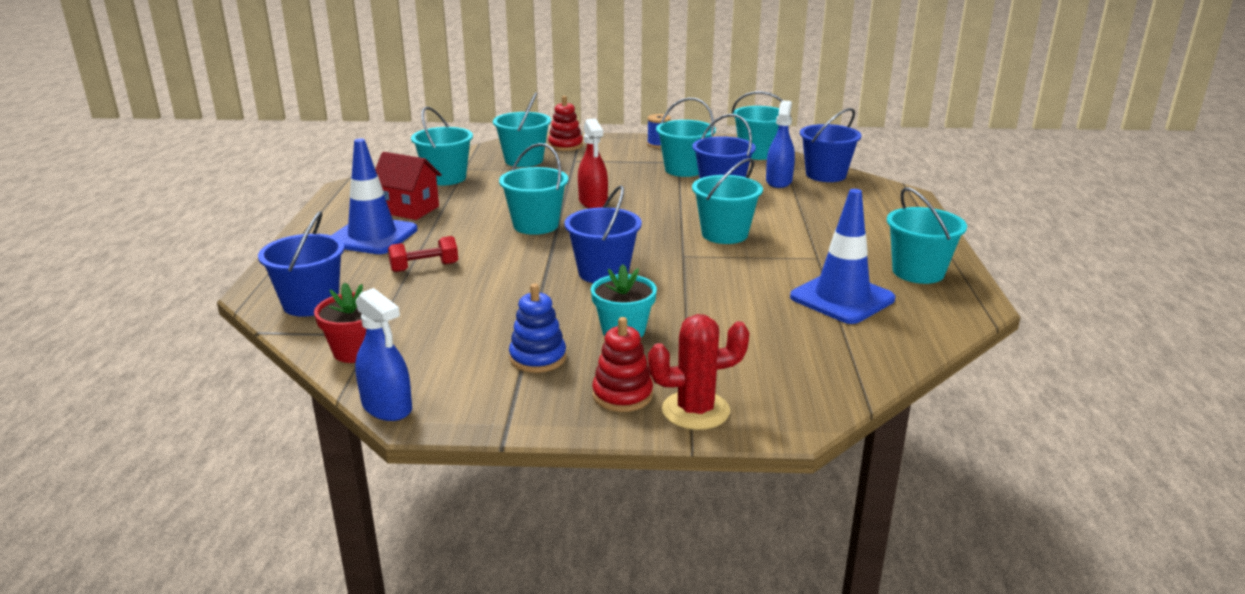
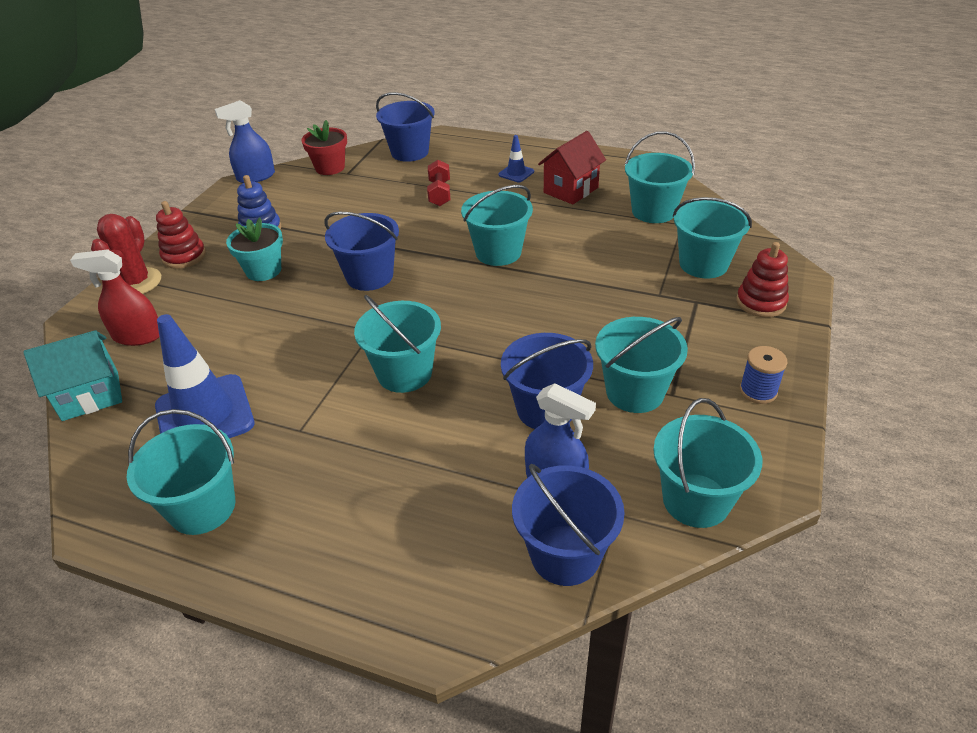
camera: 110 degrees right, 15 degrees up
blue traffic cone [331,139,417,254] -> blue traffic cone [498,135,534,182], size x0.47
red spray bottle [578,118,608,208] -> red spray bottle moved to [70,249,160,346]
none -> turquoise house [23,330,122,421]

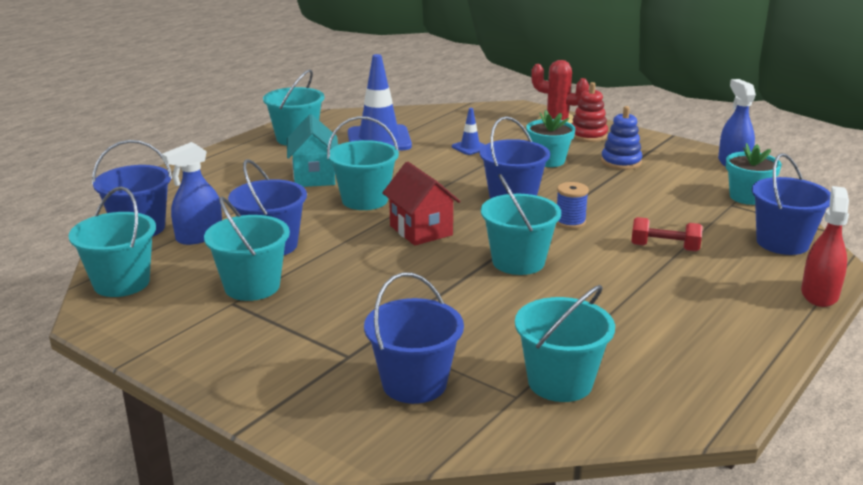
camera: 105 degrees right, 15 degrees down
turquoise house [23,330,122,421] -> turquoise house moved to [287,114,338,187]
red spray bottle [70,249,160,346] -> red spray bottle moved to [801,186,849,307]
red flower pot [301,120,347,175] -> turquoise flower pot [726,143,782,205]
blue traffic cone [498,135,534,182] -> blue traffic cone moved to [452,108,485,155]
red house [538,131,606,205] -> red house moved to [382,161,460,246]
turquoise bucket [673,197,752,278] -> blue bucket [364,272,464,404]
red stacking toy [736,242,789,317] -> none
blue spool [740,346,787,404] -> blue spool moved to [556,182,589,229]

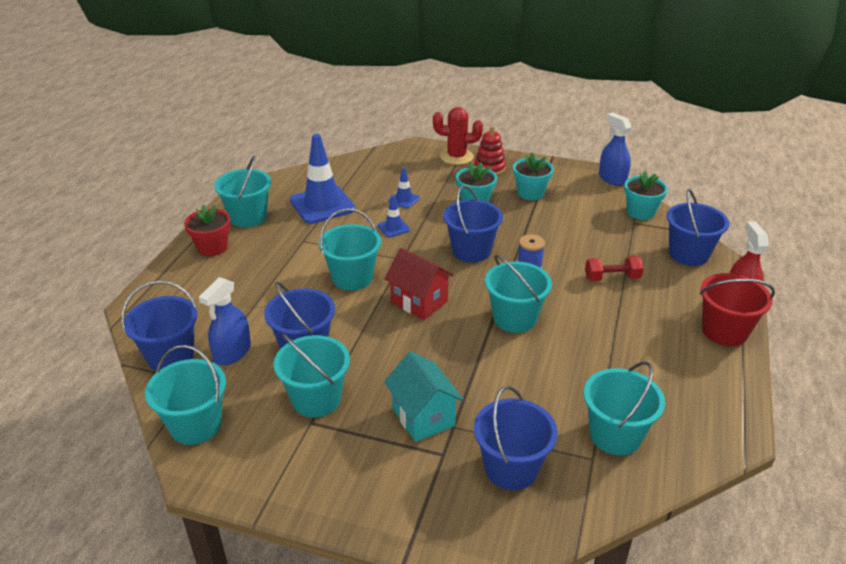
camera: 20 degrees left, 10 degrees up
turquoise house [287,114,338,187] -> turquoise house moved to [384,351,463,442]
blue stacking toy [601,106,642,170] -> turquoise flower pot [513,152,554,200]
none -> red flower pot [184,204,231,256]
none -> blue traffic cone [378,195,410,237]
none -> red bucket [700,273,775,346]

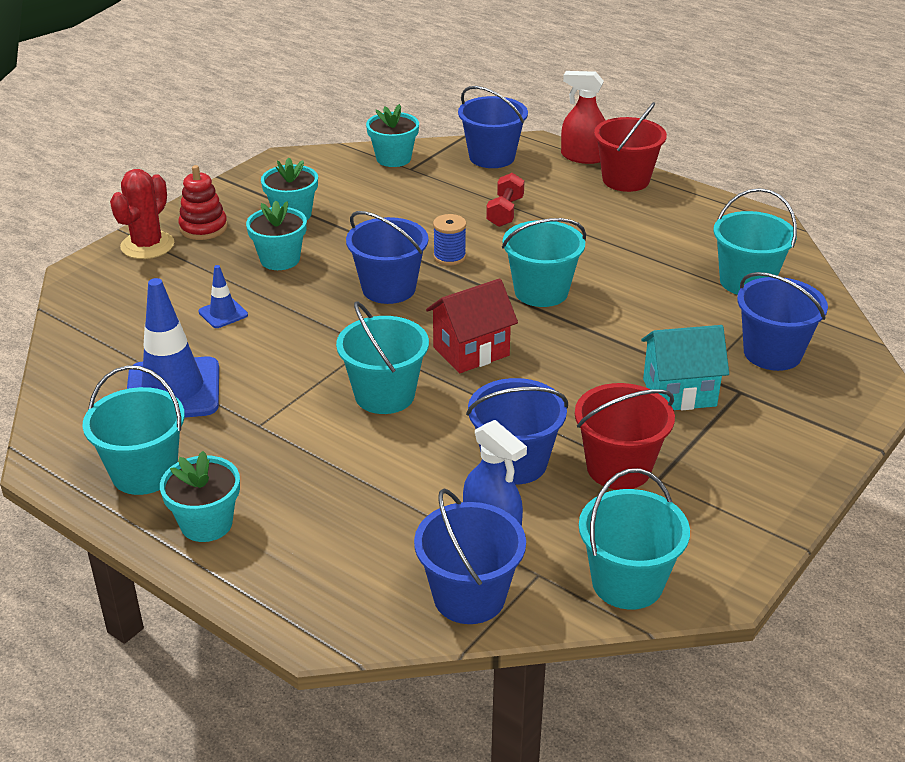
camera: 70 degrees left, 0 degrees up
red flower pot [184,204,231,256] -> turquoise flower pot [160,451,240,542]
turquoise bucket [274,333,350,417] -> red bucket [575,383,675,490]
blue traffic cone [378,195,410,237] -> none
blue spray bottle [599,112,631,186] -> none

